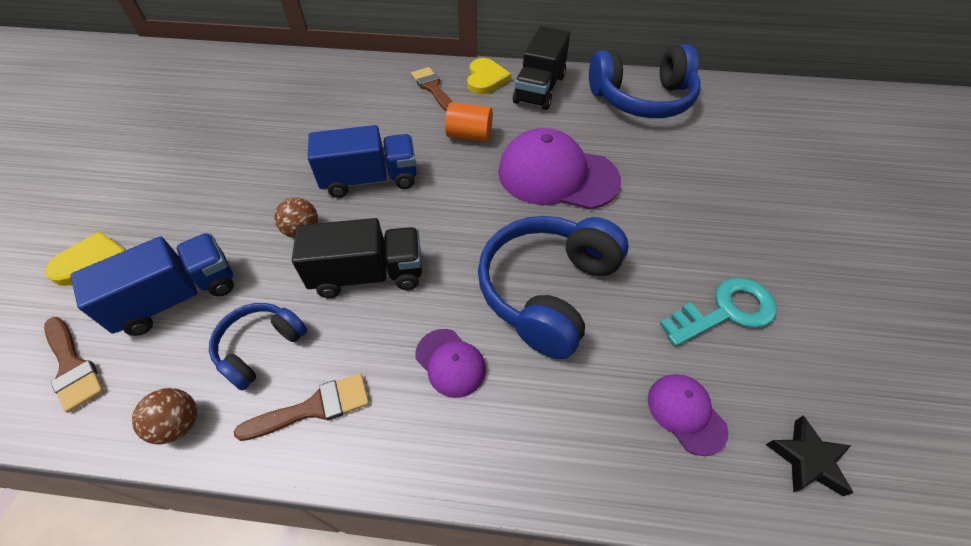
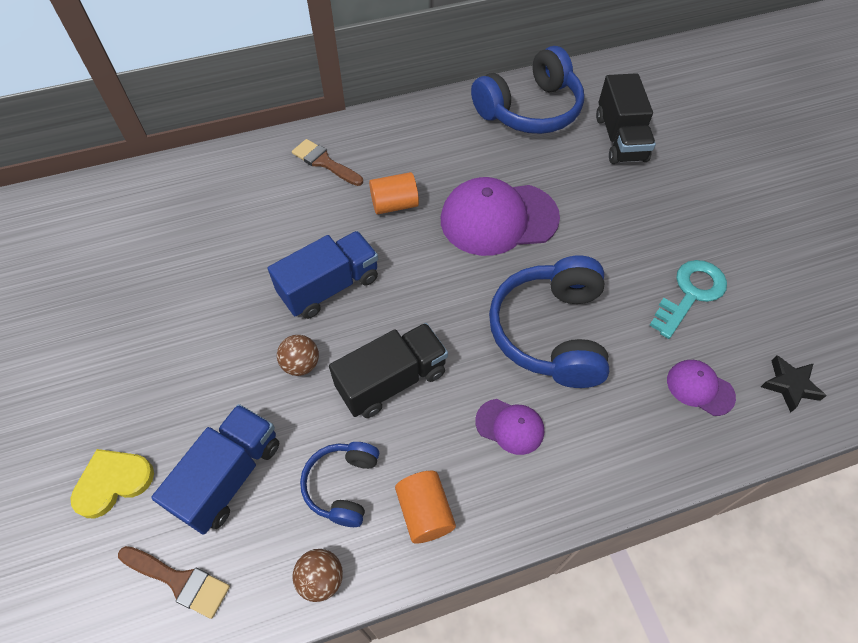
camera: 25 degrees left, 5 degrees up
brown brush [234,373,369,441] -> orange cylinder [395,471,456,543]
yellow heart [467,58,511,94] -> none
black truck [513,26,570,110] -> black truck moved to [596,73,656,164]

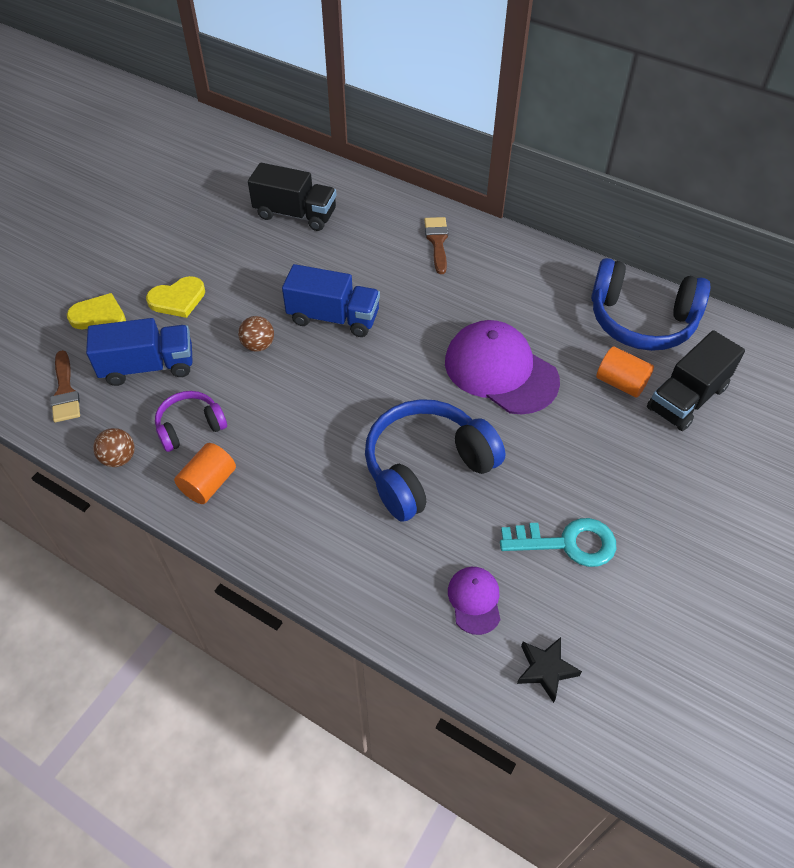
camera: 50 degrees right, 5 degrees down
blue headphones [300,442,379,527] -> purple headphones [155,391,227,452]
black truck [329,323,448,418] -> black truck moved to [248,163,337,231]
orange cylinder [369,172,419,215] -> orange cylinder moved to [596,346,654,398]
purple cap [475,399,544,455] -> none
none -> yellow heart [146,276,205,318]

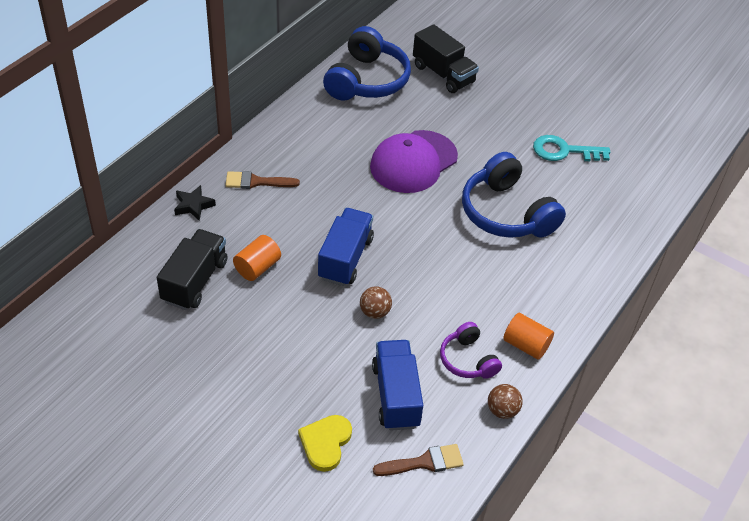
camera: 90 degrees left, 5 degrees down
yellow heart [146,276,205,318] -> none
purple cap [448,567,501,635] -> none
turquoise key [500,518,616,567] -> turquoise key turned 90 degrees counterclockwise [533,135,610,161]
black star [517,637,582,703] -> black star moved to [174,185,216,221]
orange cylinder [596,346,654,398] -> orange cylinder moved to [233,235,281,281]

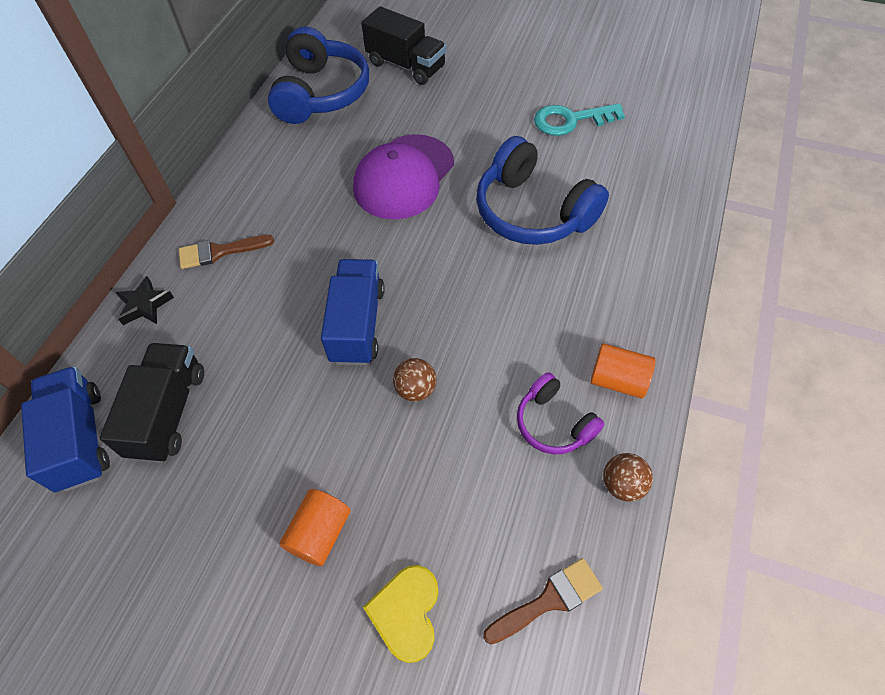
camera: 10 degrees left, 10 degrees up
orange cylinder [233,235,281,281] -> orange cylinder moved to [279,489,351,566]
blue truck [372,340,423,431] -> blue truck moved to [21,366,110,492]

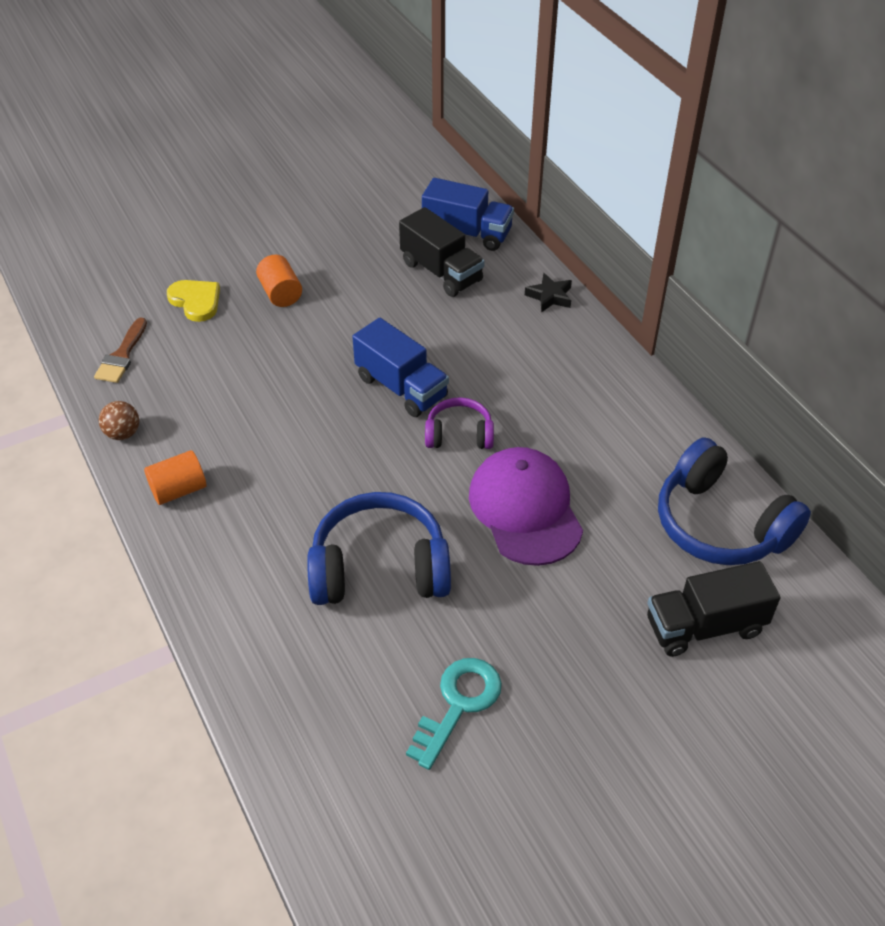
camera: 130 degrees right, 10 degrees down
brown brush [179,235,274,269] -> none
brown ball [393,358,437,402] -> none
purple headphones [517,372,604,454] -> purple headphones moved to [425,397,494,449]

